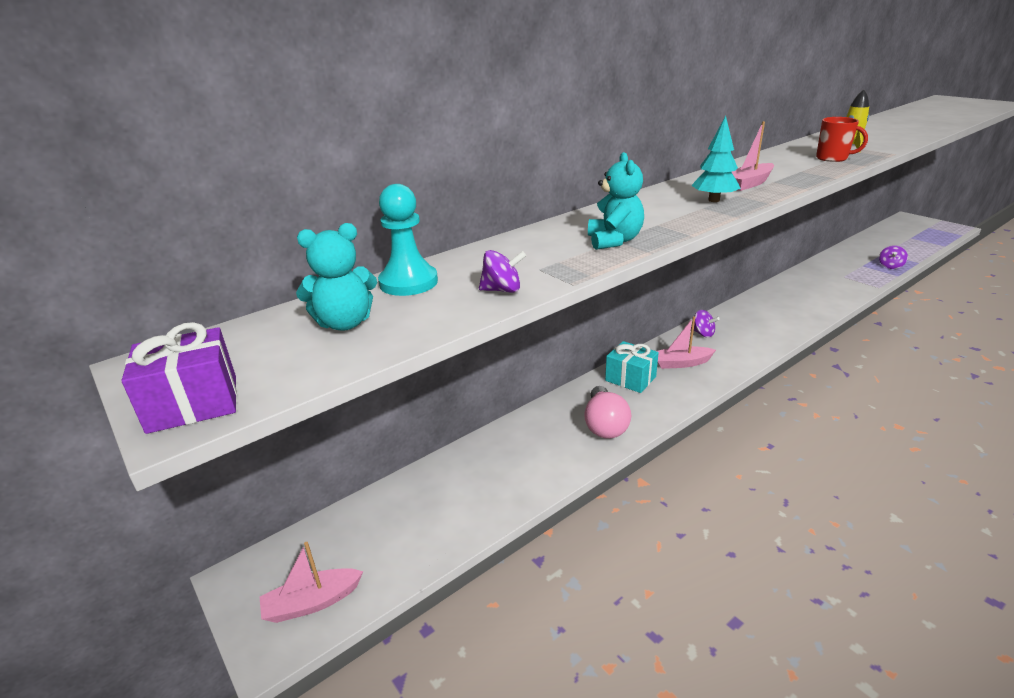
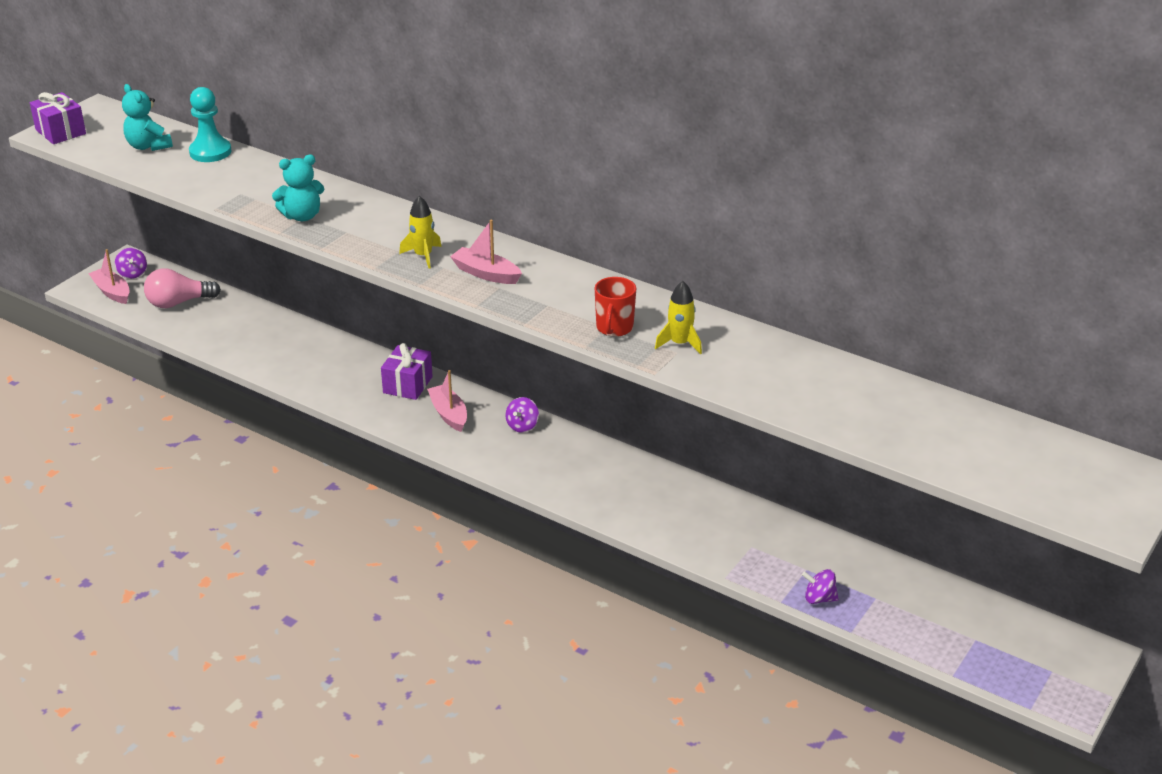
camera: 70 degrees right, 5 degrees up
purple spinning top [479,250,526,293] -> purple spinning top moved to [115,248,147,279]
pink light bulb [584,386,631,439] -> pink light bulb moved to [144,268,221,308]
turquoise gift [605,341,659,393] -> purple gift [381,343,433,400]
turquoise tree [691,116,741,202] -> yellow rocket [399,196,442,269]

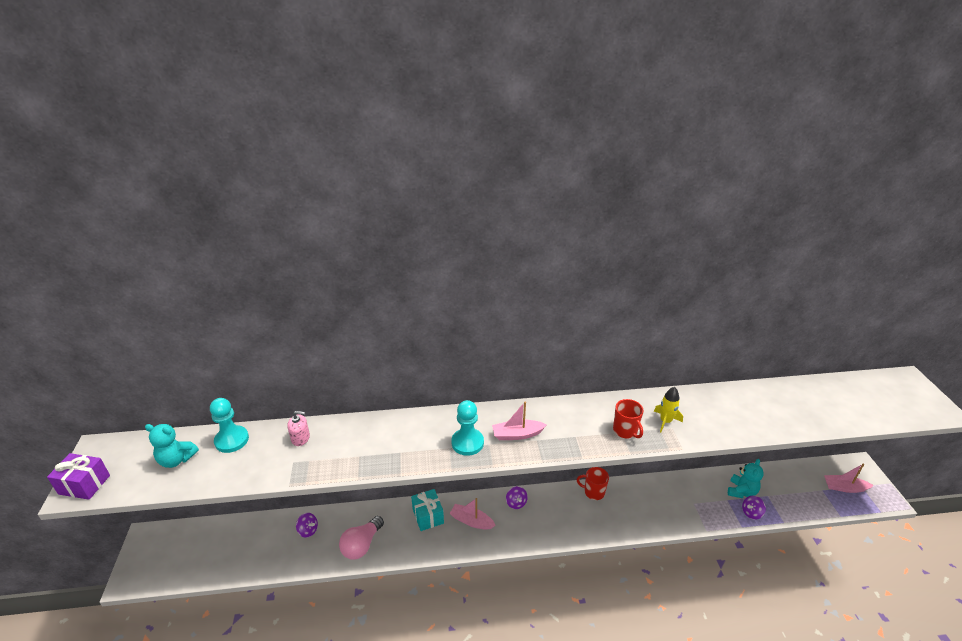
camera: 40 degrees left, 0 degrees up
pink boat [88,249,130,304] -> pink boat moved to [824,463,874,493]
purple spinning top [115,248,147,279] -> purple spinning top moved to [296,513,318,538]
pink light bulb [144,268,221,308] -> pink light bulb moved to [339,516,384,559]
turquoise teddy bear [272,154,324,221] -> turquoise teddy bear moved to [728,459,764,498]
purple gift [381,343,433,400] -> turquoise gift [411,489,444,531]
yellow rocket [399,196,442,269] -> turquoise pawn [452,400,484,456]
none -> pink soap dispenser [287,411,310,446]
none -> red mug [577,467,609,500]

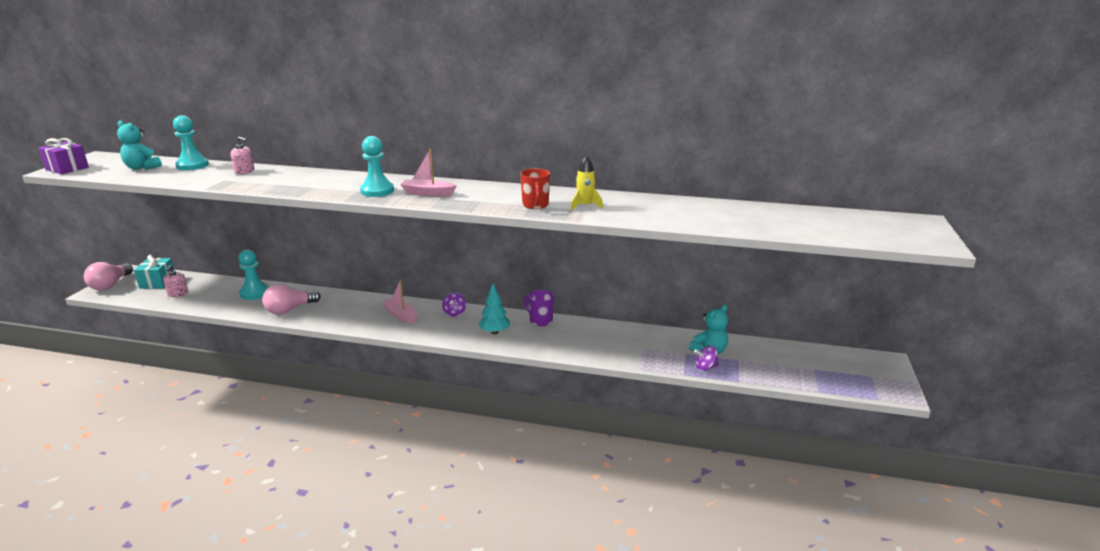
camera: 20 degrees right, 10 degrees down
purple spinning top [296,513,318,538] -> turquoise pawn [238,249,269,300]
turquoise gift [411,489,444,531] -> turquoise gift moved to [134,255,174,289]
red mug [577,467,609,500] -> purple mug [524,290,554,326]
pink boat [824,463,874,493] -> none
none -> pink light bulb [84,262,133,291]
none -> pink soap dispenser [163,265,188,297]
none -> turquoise tree [478,284,510,334]

